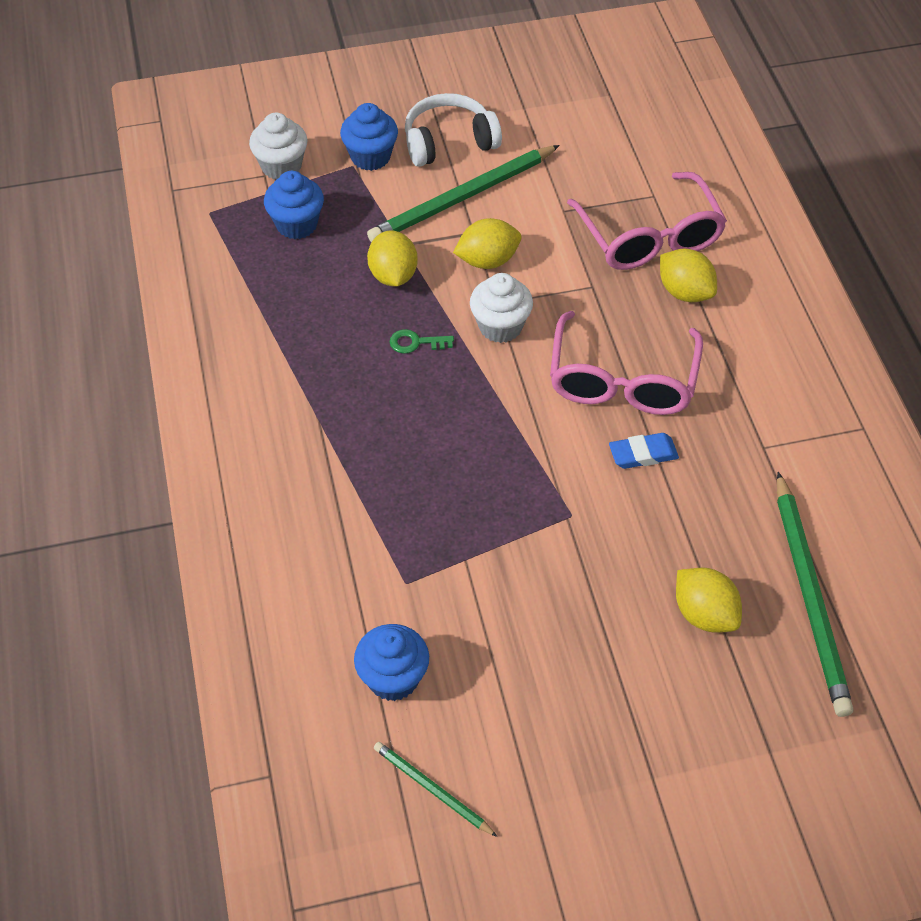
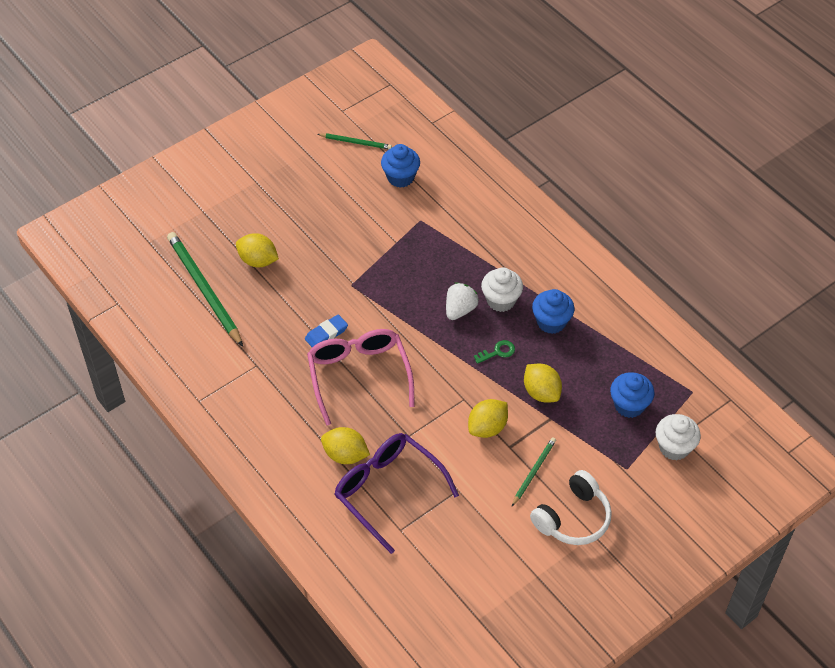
camera: 155 degrees right, 0 degrees up
blue cupcake [340,103,398,171] -> blue cupcake moved to [532,289,575,334]
green pencil [367,145,560,242] -> green pencil [512,438,556,506], size x0.51
white cupcake [470,273,533,343] -> white cupcake moved to [481,267,523,312]
pink glasses [567,172,727,270] -> purple glasses [334,433,459,554]
none -> white strawberry [446,282,479,320]

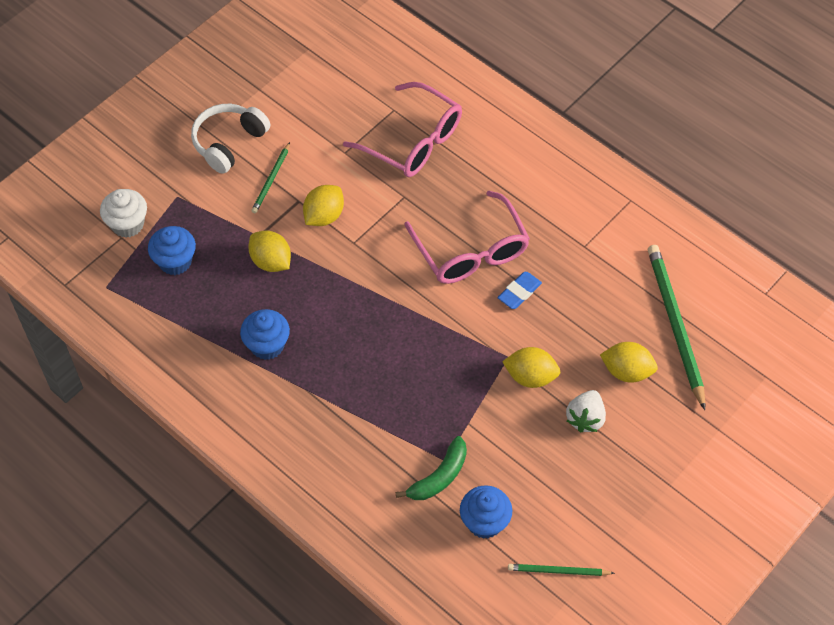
camera: 170 degrees right, 5 degrees up
green pencil [167,232,243,347] -> green pencil turned 150 degrees counterclockwise [648,245,705,410]
yellow lemon [321,427,370,464] -> yellow lemon moved to [502,347,561,388]
purple glasses [334,433,459,554] -> pink glasses [343,82,462,177]
white strawberry [446,282,479,320] -> white strawberry moved to [566,390,606,433]
green key [474,340,515,364] -> none
white cupcake [481,267,523,312] -> none
none -> green banana [395,436,467,500]

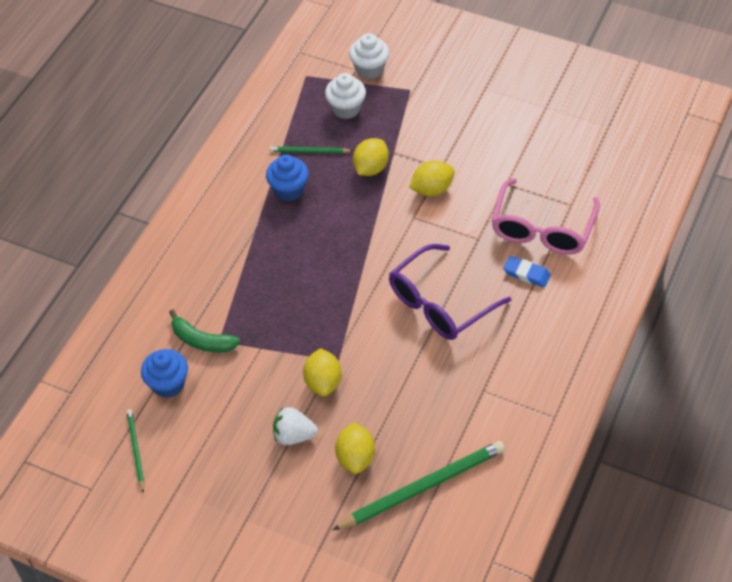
camera: 75 degrees right, 5 degrees down
blue cupcake [148,226,196,275] -> white cupcake [325,73,366,119]
white headphones [191,104,270,174] -> none
green pencil [251,142,290,213] -> green pencil moved to [270,147,353,153]
yellow lemon [303,185,344,226] -> yellow lemon turned 45 degrees counterclockwise [409,160,455,196]
pink glasses [404,191,530,284] -> purple glasses [389,244,511,340]
blue eraser [497,272,542,309] -> blue eraser moved to [503,256,551,288]

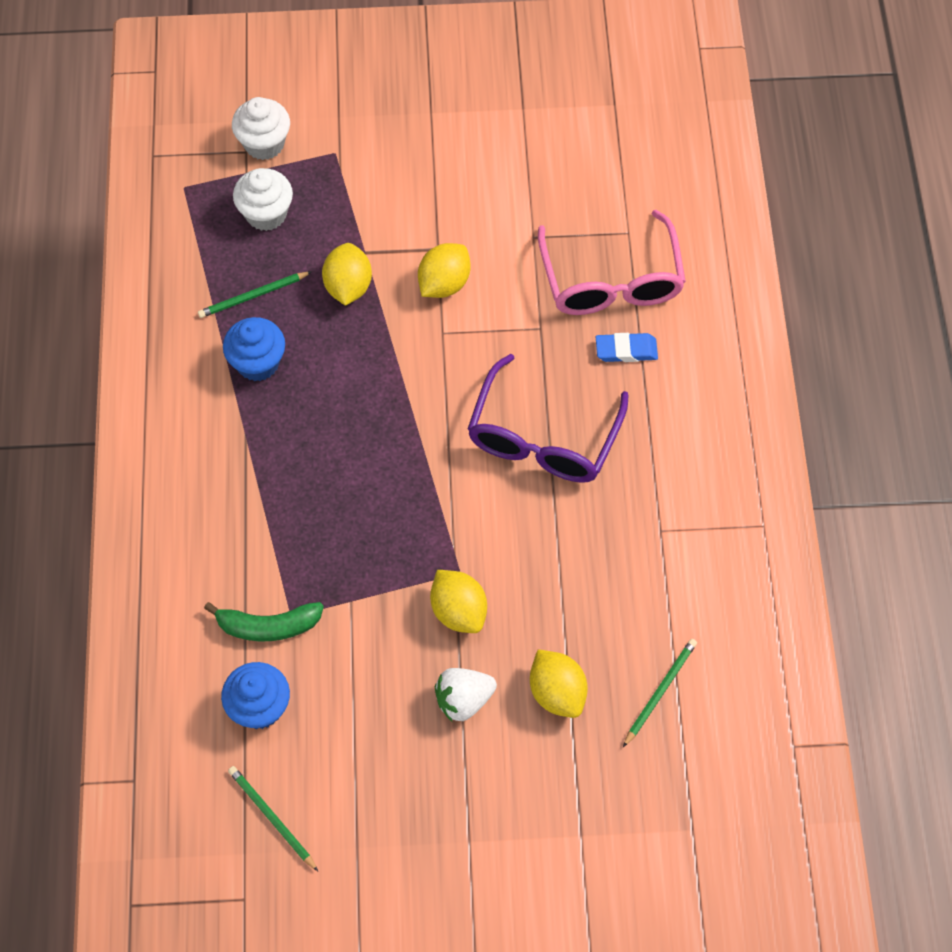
camera: 30 degrees left, 10 degrees up
green pencil [332,441,505,530] -> green pencil [623,639,697,747], size x0.51

